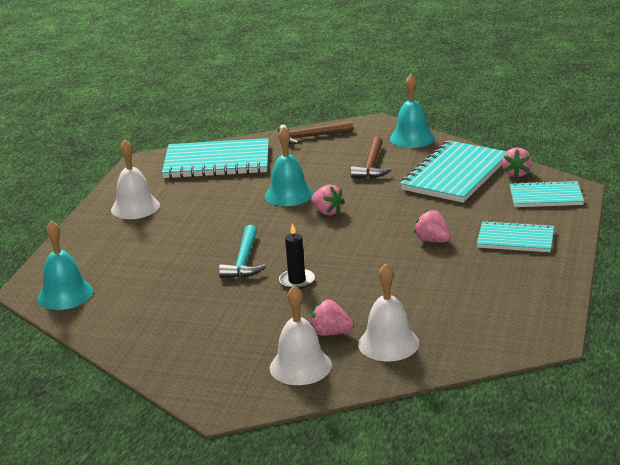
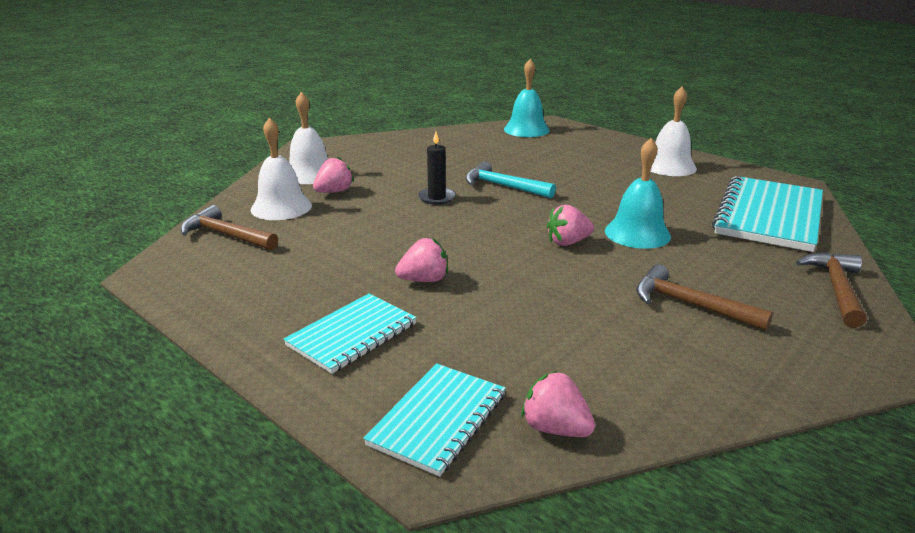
camera: 115 degrees right, 0 degrees up
turquoise bell [390,74,435,148] -> none
turquoise notebook [400,140,507,203] -> none
none -> brown hammer [181,205,278,250]

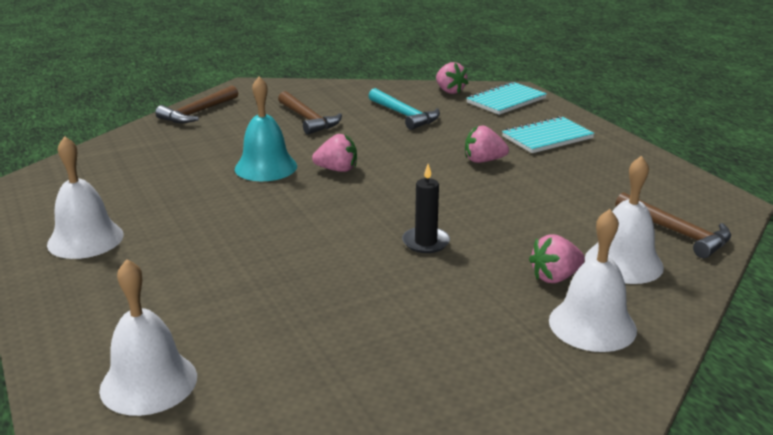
camera: 160 degrees left, 0 degrees up
turquoise hammer [465,161,556,198] -> turquoise hammer moved to [369,88,440,130]
turquoise bell [504,59,550,137] -> white bell [99,259,197,416]
turquoise notebook [712,176,823,252] -> none

